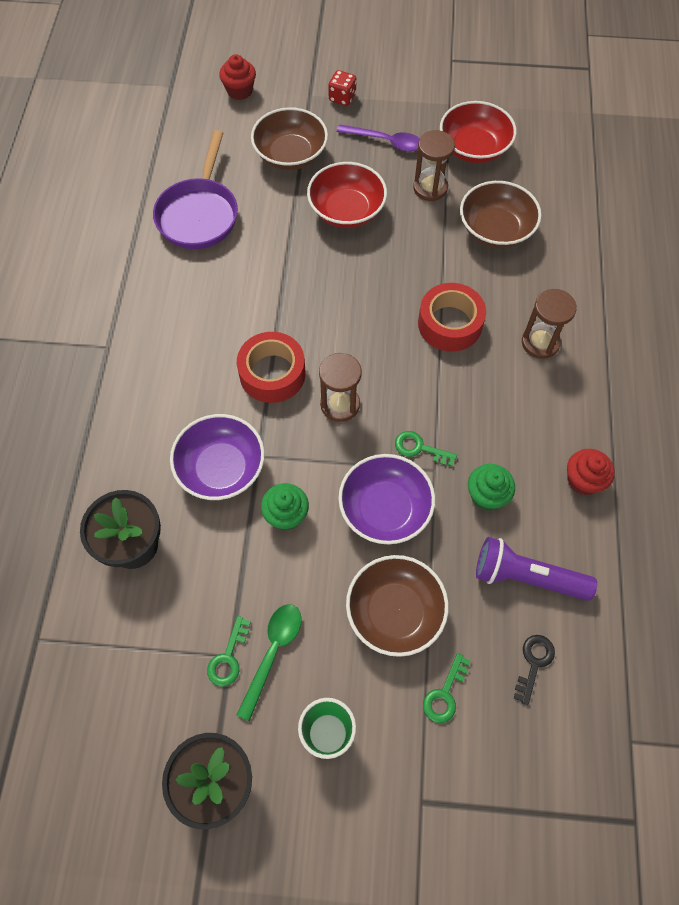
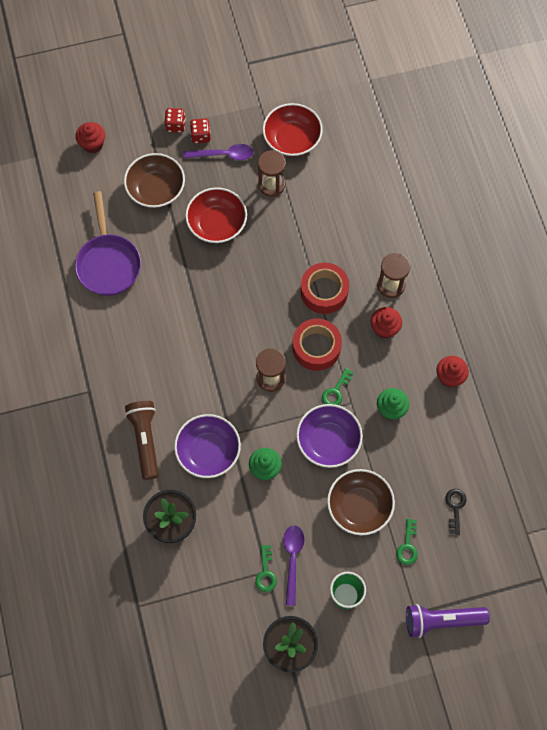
camera: 20 degrees left, 5 degrees up
red tape [237,332,306,403] -> red tape moved to [293,318,342,371]
green spoon [237,604,302,721] -> purple spoon [283,525,305,606]
green key [395,431,457,466] -> green key turned 60 degrees counterclockwise [322,368,354,405]
brown bowl [460,181,541,248] -> none
purple flashlight [476,537,597,601] -> purple flashlight moved to [406,604,490,638]
none -> brown flashlight [125,401,159,480]
none -> red dice [190,118,211,144]
none -> red cupcake [371,307,402,338]

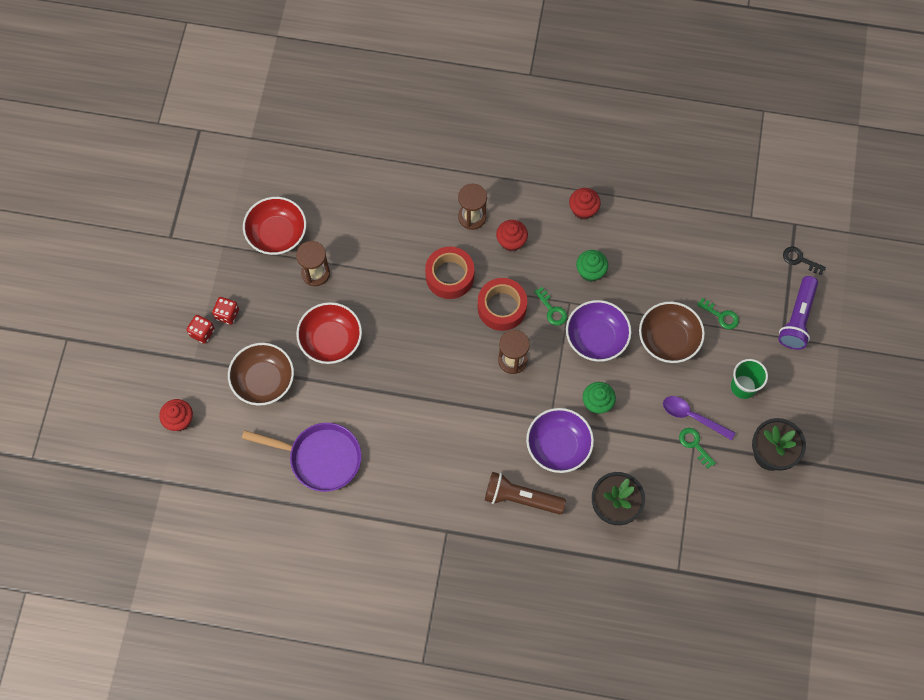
camera: 65 degrees left, 0 degrees up
purple spoon [183,144,253,160] -> none
green key [255,545,277,592] -> green key turned 150 degrees counterclockwise [679,428,716,468]
black key [445,489,466,535] -> black key moved to [783,246,826,275]

